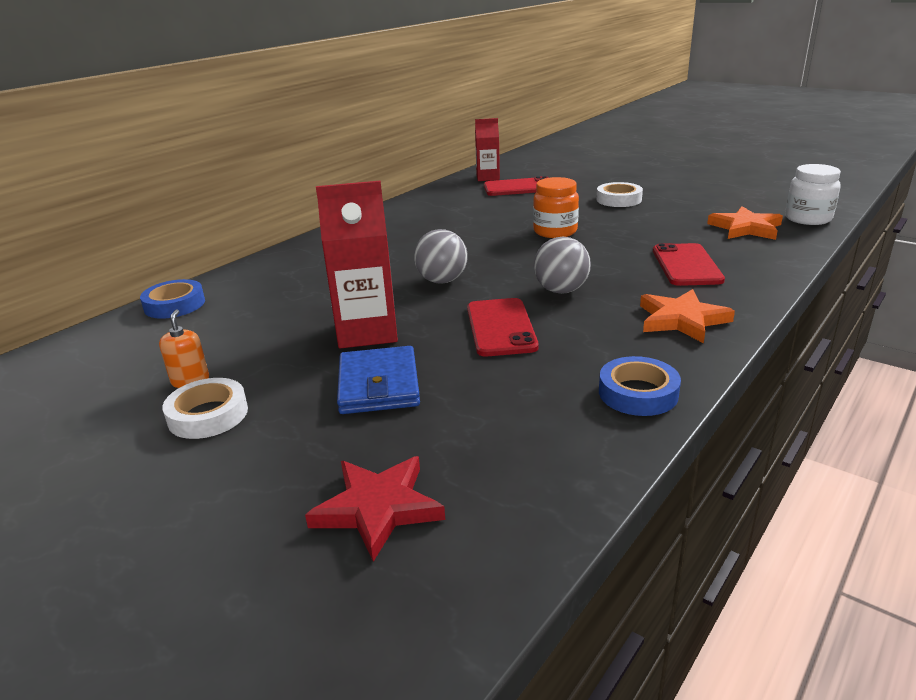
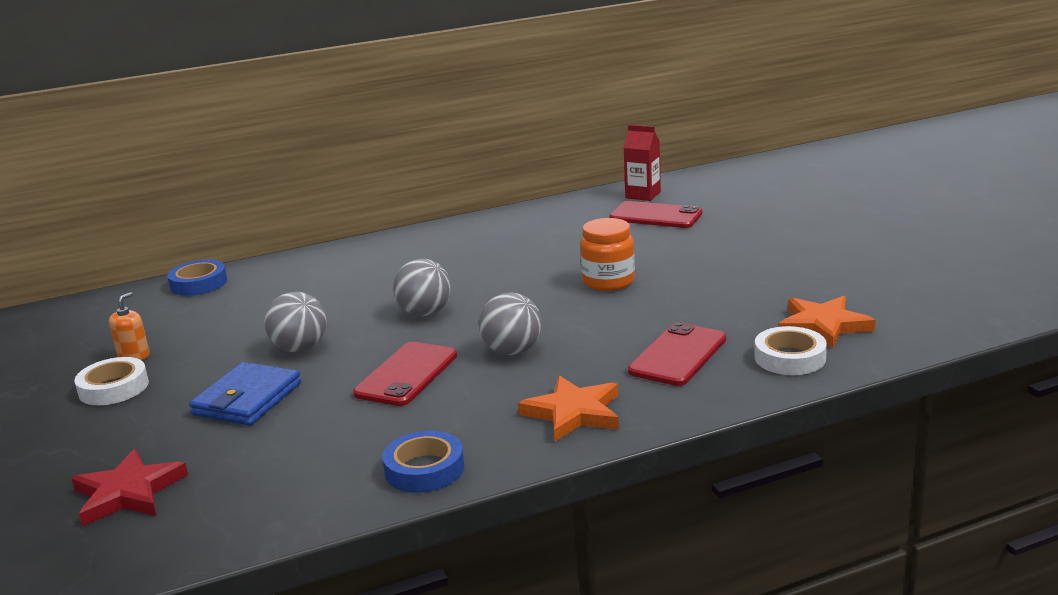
camera: 30 degrees right, 5 degrees down
red carton [316,181,398,348] -> grey ball [264,292,326,352]
white tape [597,182,643,207] -> white tape moved to [754,326,827,375]
white jar [785,164,841,225] -> none

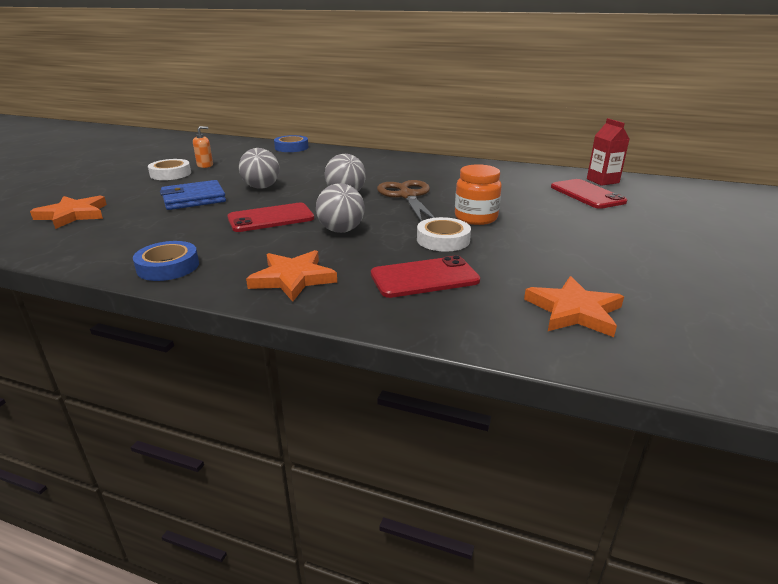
camera: 40 degrees right, 5 degrees up
red star [71,449,188,527] -> orange star [30,195,107,229]
white tape [754,326,827,375] -> white tape moved to [417,217,471,252]
none -> brown scissors [377,180,435,221]

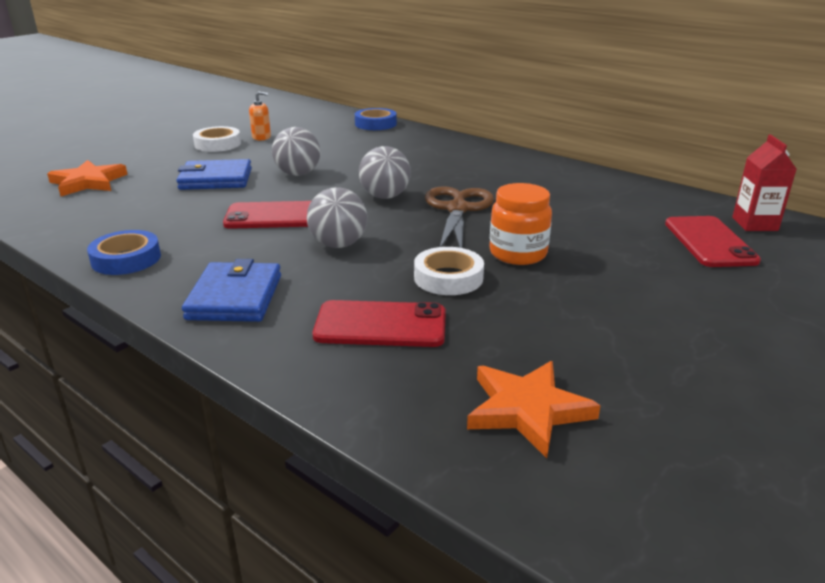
camera: 20 degrees right, 0 degrees up
orange star [246,250,337,302] -> blue wallet [182,259,281,322]

